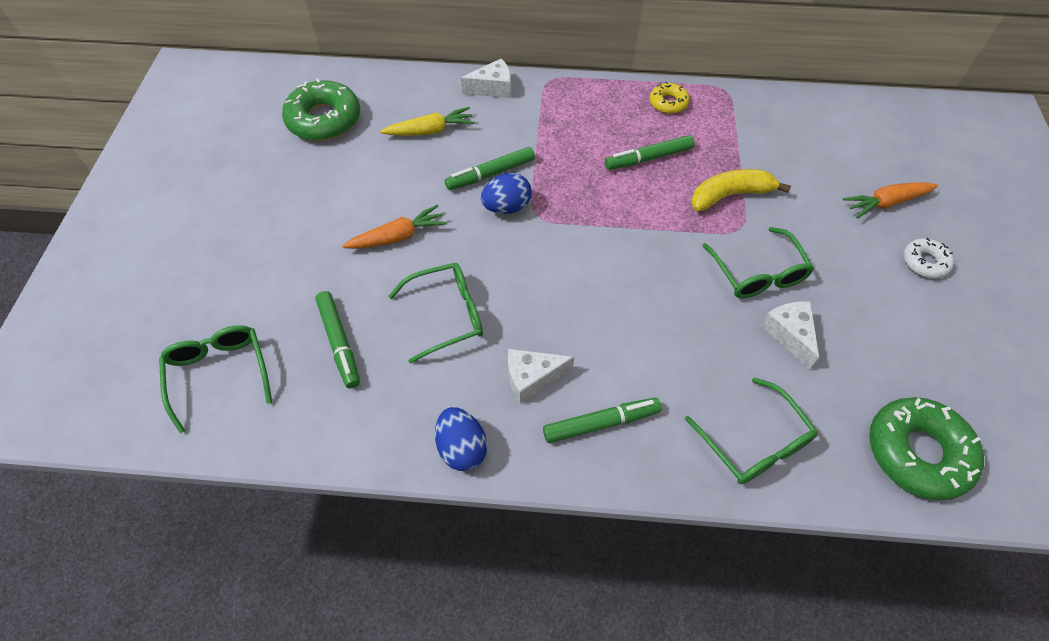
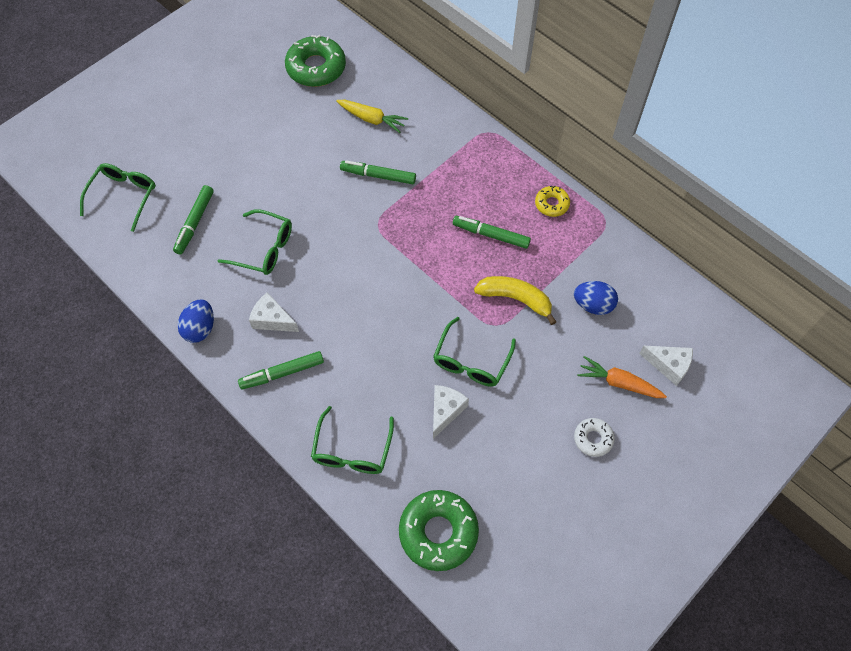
camera: 40 degrees right, 5 degrees up
orange carrot [342,204,447,249] -> none
white cheese [461,58,511,98] -> white cheese moved to [639,346,693,386]
blue egg [481,173,532,214] -> blue egg moved to [574,281,618,315]
green marker [543,398,661,443] -> green marker turned 135 degrees clockwise [238,351,324,390]

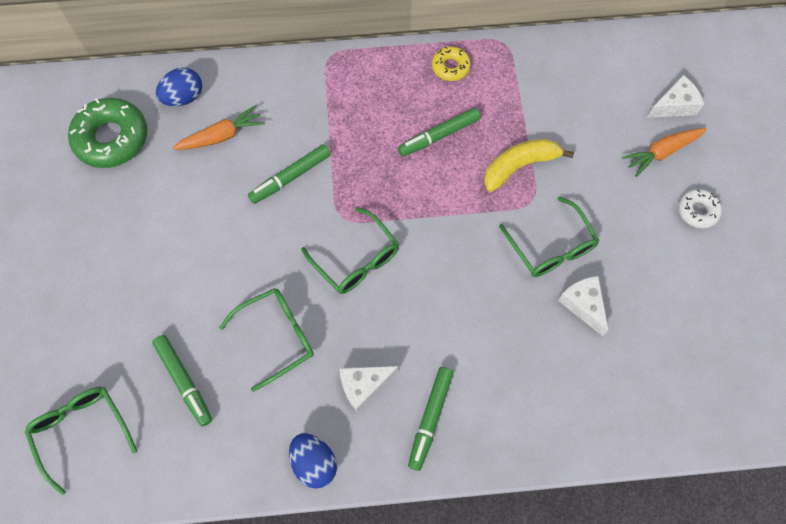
camera: 50 degrees left, 5 degrees up
green glasses [311,406,394,474] -> green glasses moved to [301,207,399,294]
yellow carrot [336,100,408,133] -> orange carrot [173,105,265,150]
green donut [399,490,479,571] -> none
blue egg [574,281,618,315] -> blue egg moved to [156,68,202,106]

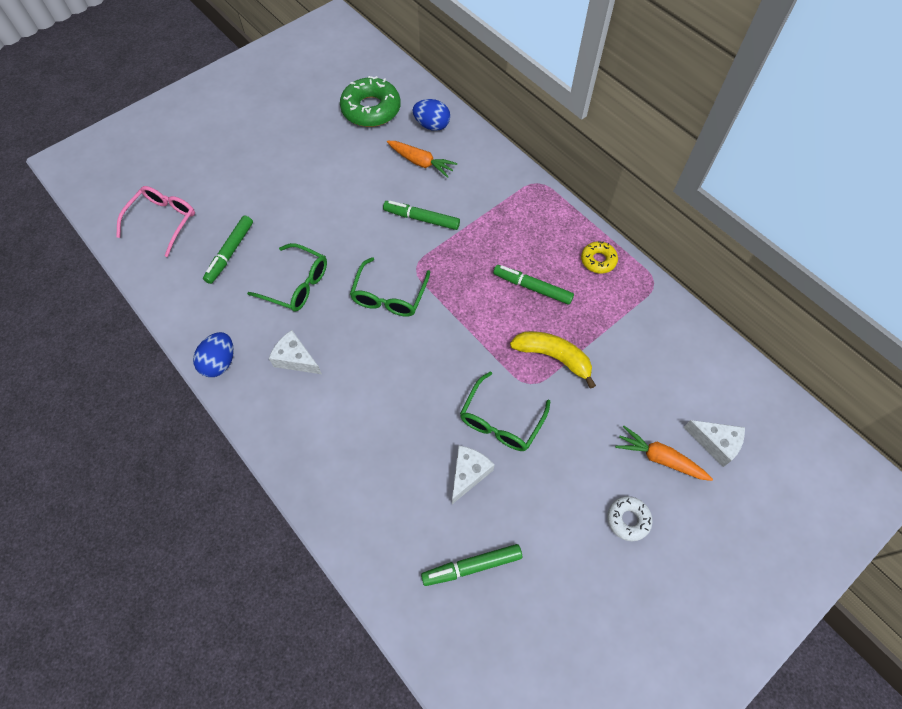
camera: 55 degrees right, 5 degrees down
green glasses [25,387,137,495] -> pink glasses [116,186,195,257]
green marker [408,367,454,471] -> green marker moved to [421,544,522,586]

